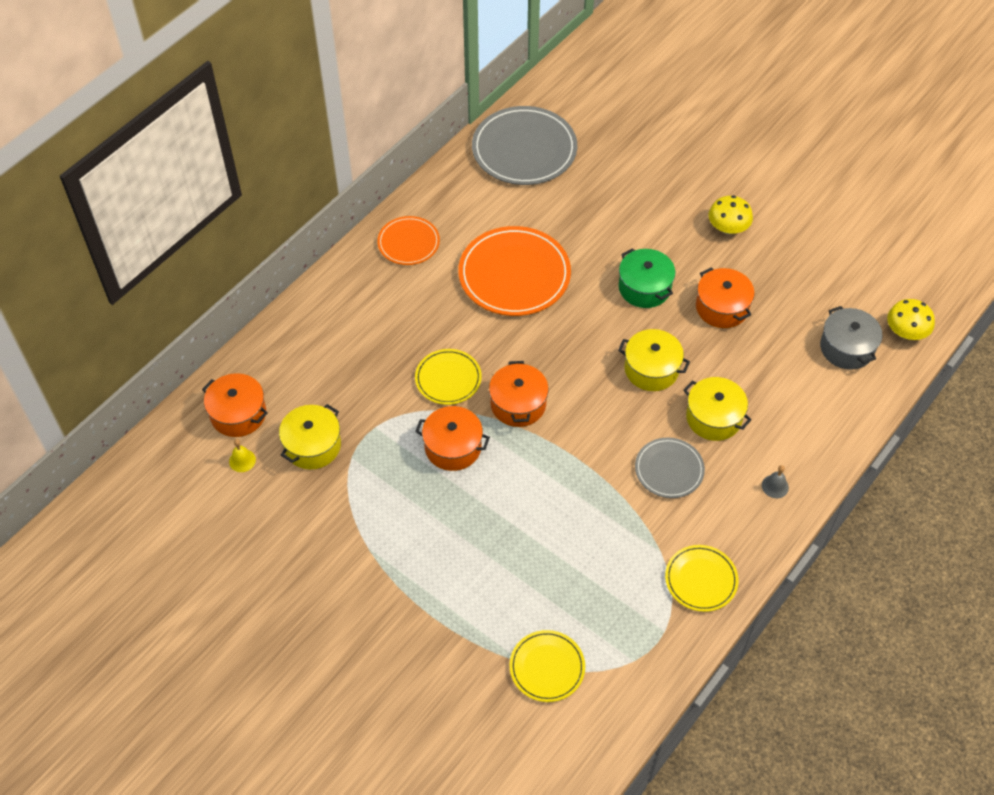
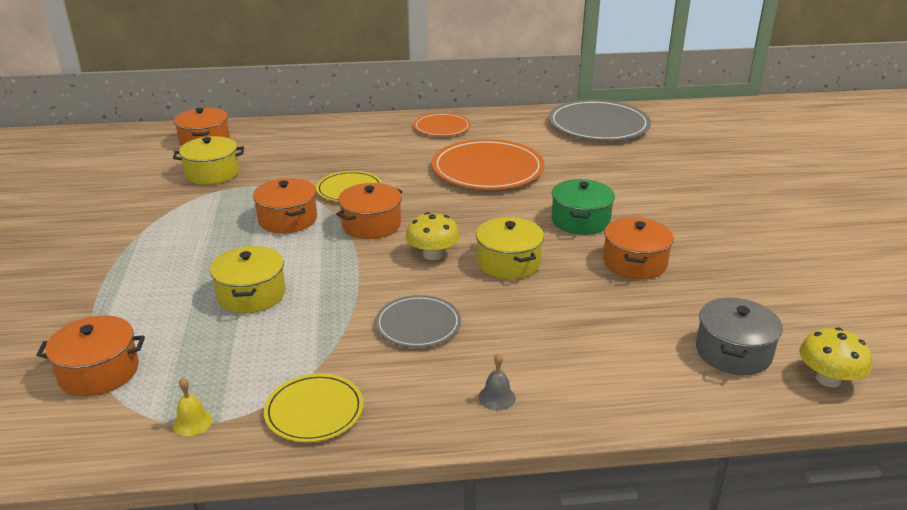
camera: 45 degrees right, 25 degrees down
yellow bell [229,439,256,472] -> yellow bell moved to [173,377,212,436]
yellow plate [510,630,585,702] -> orange pot [36,315,145,396]
yellow pot [683,377,752,441] -> yellow pot moved to [210,246,285,313]
yellow mushroom [708,195,753,234] -> yellow mushroom moved to [405,212,460,260]

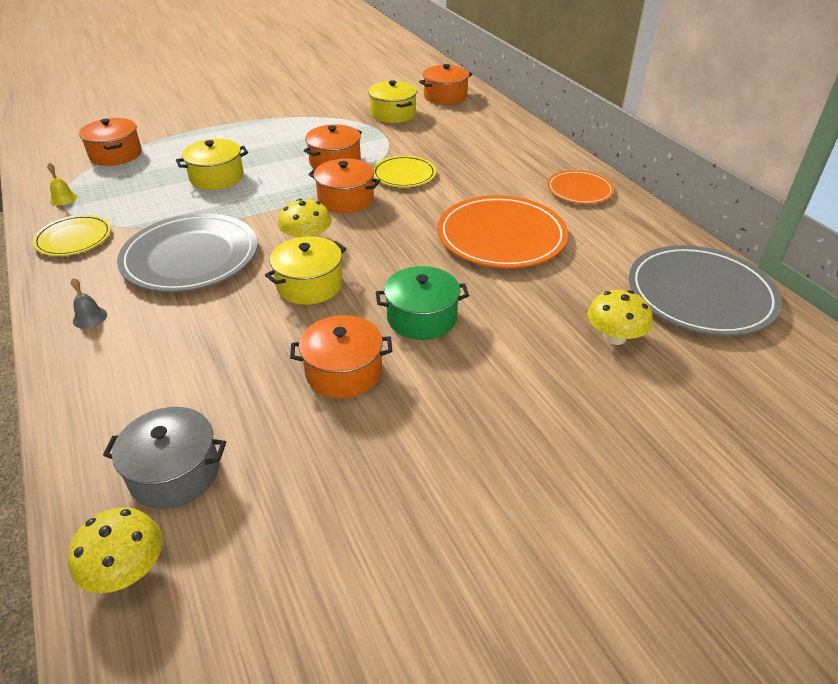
camera: 70 degrees right, 10 degrees up
grey plate [375,295,461,348] -> grey plate [117,213,258,292], size x1.77
none -> yellow mushroom [588,290,653,345]

